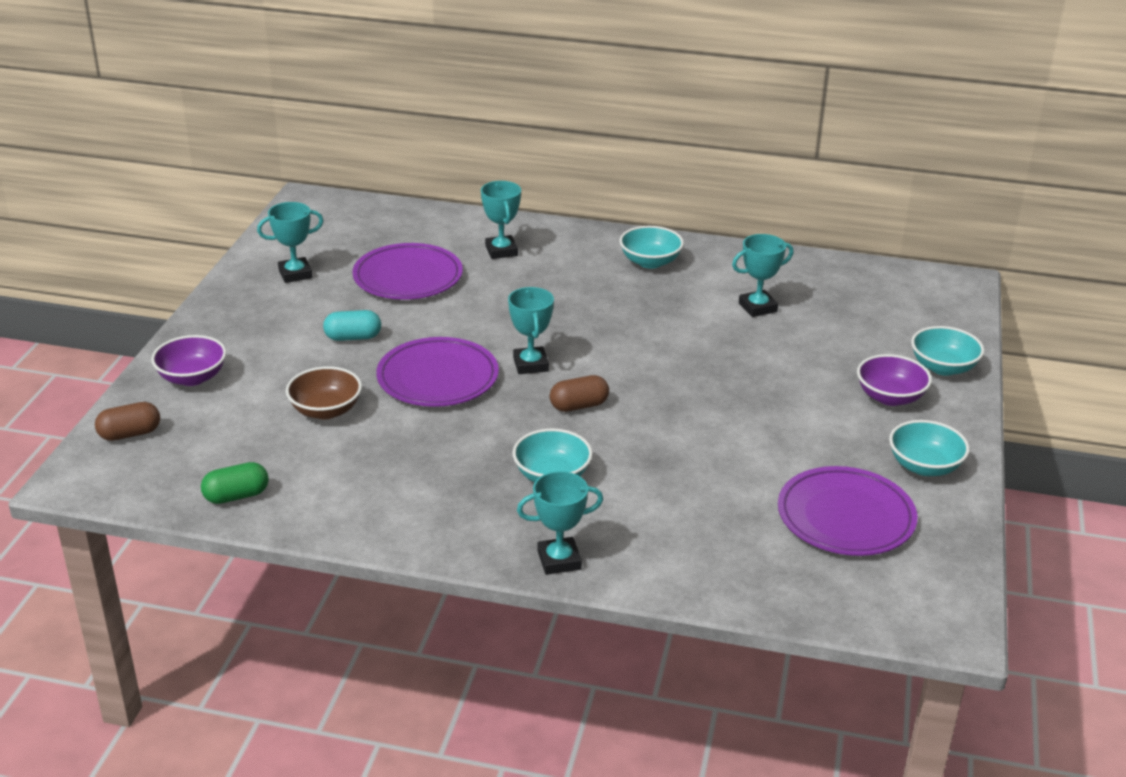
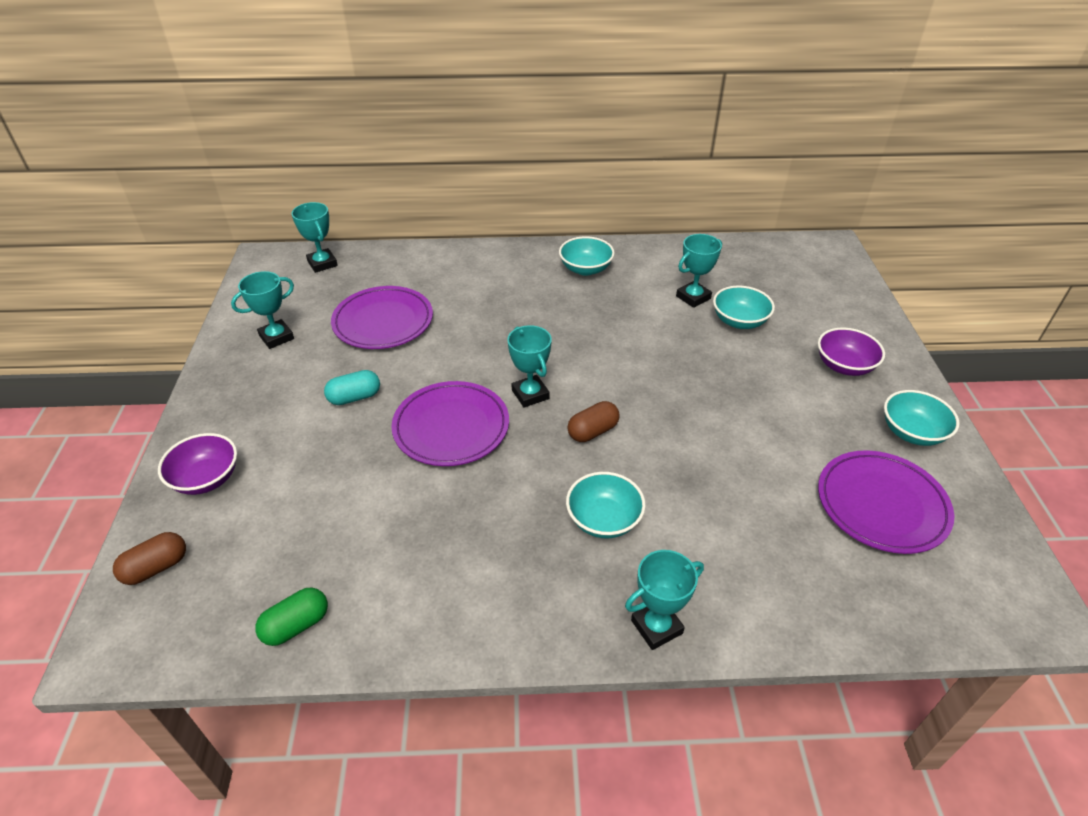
camera: 15 degrees left, 10 degrees up
brown bowl [286,366,362,419] -> none
turquoise trophy [481,181,521,259] -> turquoise trophy moved to [291,202,338,273]
turquoise bowl [911,326,984,376] -> turquoise bowl moved to [713,286,775,329]

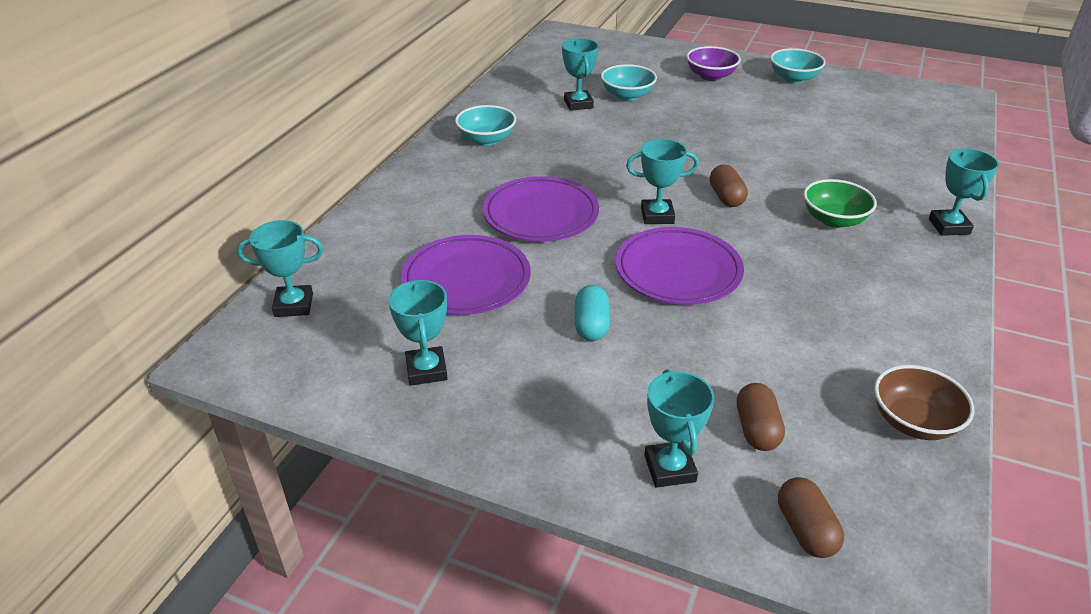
camera: 65 degrees left, 5 degrees down
purple bowl [158,433,237,495] -> turquoise trophy [644,369,714,488]
green capsule [255,587,328,646] -> brown bowl [874,365,974,440]
turquoise bowl [566,472,646,539] -> green bowl [804,179,877,228]
purple plate [818,450,954,554] -> purple plate moved to [483,176,599,242]
none -> brown capsule [737,383,785,451]

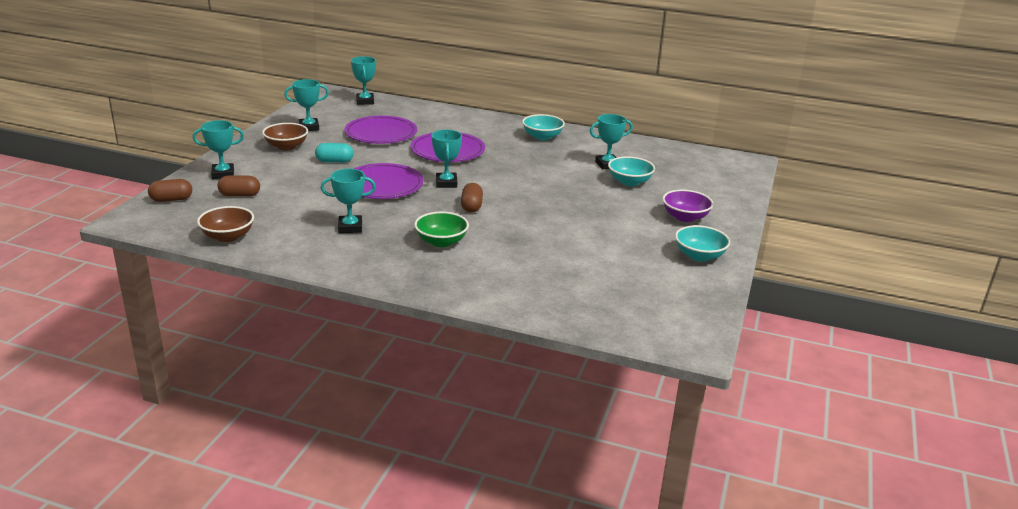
camera: 85 degrees right, 10 degrees down
brown capsule [710,165,748,207] -> brown capsule turned 75 degrees counterclockwise [461,183,483,213]
turquoise trophy [929,148,999,236] -> turquoise trophy moved to [321,169,376,233]
none -> brown bowl [262,123,308,150]

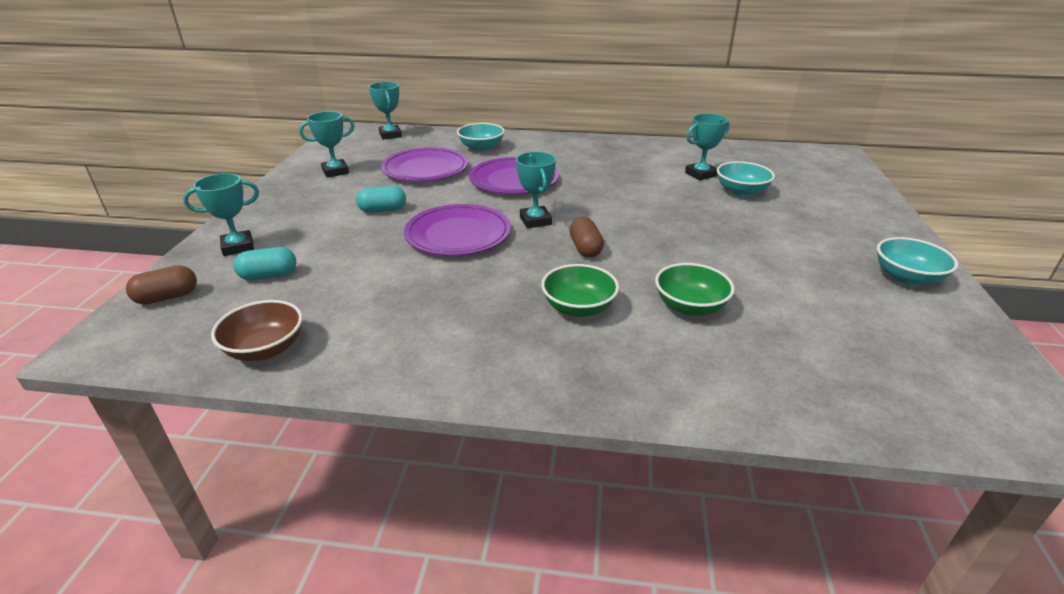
camera: 10 degrees left, 5 degrees up
brown capsule [218,176,260,197] -> turquoise capsule [233,247,296,280]
brown bowl [262,123,308,150] -> none
turquoise trophy [321,169,376,233] -> none
turquoise bowl [522,114,565,140] -> turquoise bowl moved to [457,123,505,152]
purple bowl [663,190,714,222] -> none
none -> green bowl [655,263,735,316]

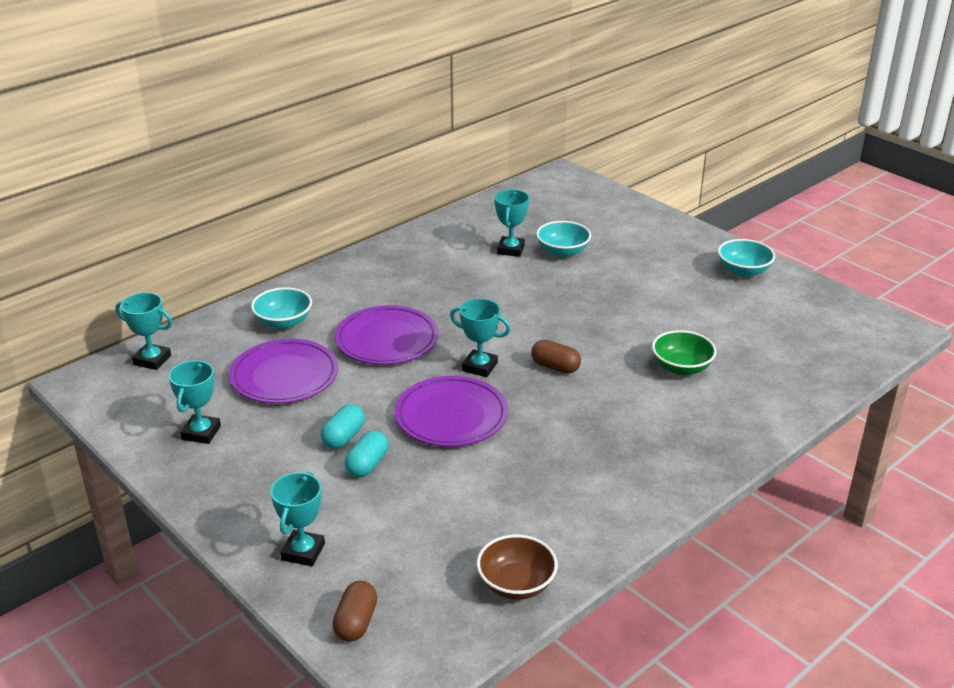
camera: 50 degrees left, 0 degrees up
turquoise capsule [233,247,296,280] -> turquoise capsule moved to [345,430,388,477]
green bowl [541,264,619,317] -> none

